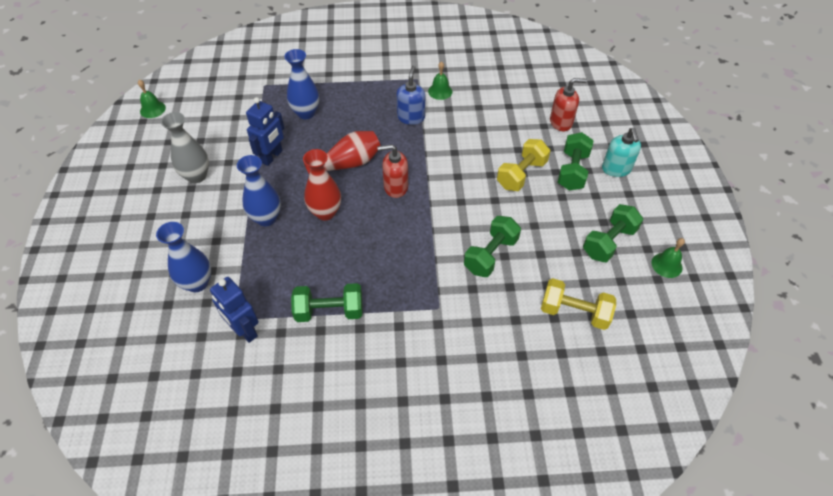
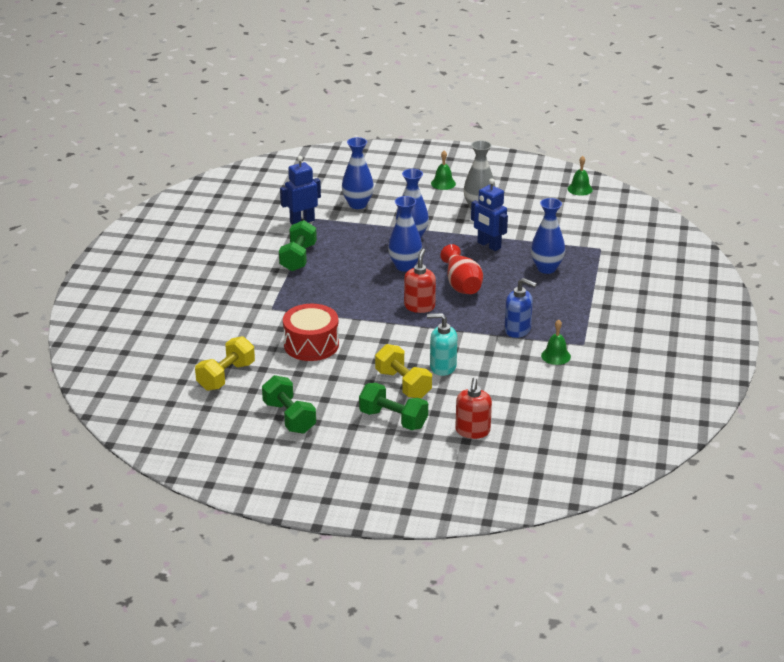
camera: 105 degrees right, 20 degrees down
red vase [303,149,341,220] -> blue vase [388,196,422,272]
green dumbbell [464,216,521,277] -> red drum [283,304,339,361]
turquoise soap dispenser [602,128,641,177] -> turquoise soap dispenser moved to [427,313,457,376]
green bell [652,238,685,278] -> green bell moved to [431,151,456,190]

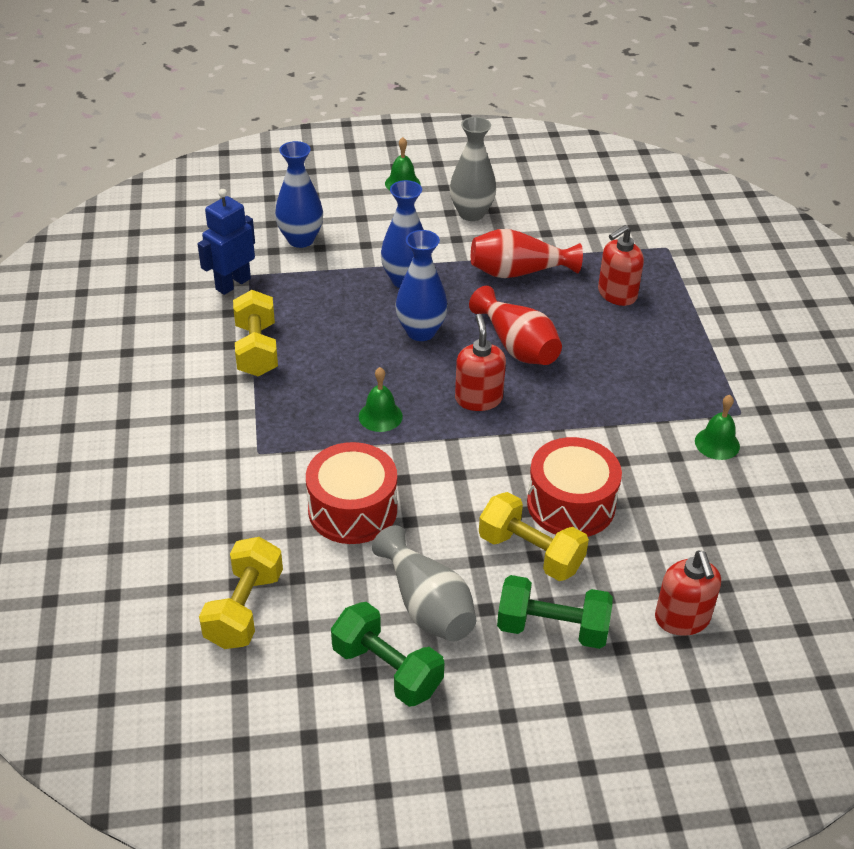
camera: 20 degrees left, 10 degrees up
green dumbbell [279,220,317,271] -> yellow dumbbell [233,290,278,377]
turquoise soap dispenser [427,313,457,376] -> red drum [527,437,622,537]
blue robot [471,178,508,251] -> red vase [471,229,583,278]
blue soap dispenser [504,278,537,338] -> none
blue vase [531,198,565,274] -> red soap dispenser [598,225,644,306]
green bell [568,156,593,196] -> green bell moved to [359,367,403,432]
none -> grey vase [372,525,476,642]

